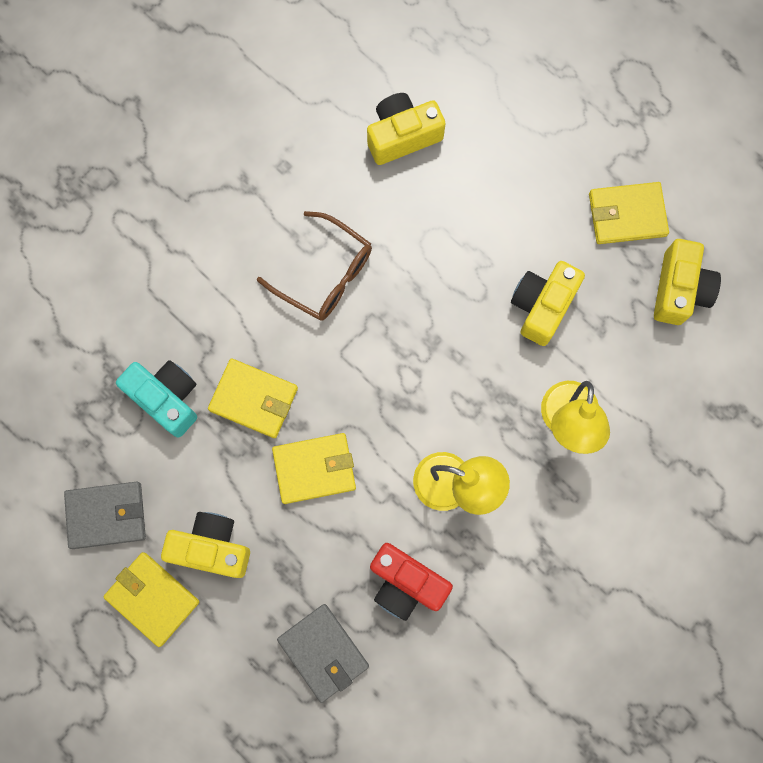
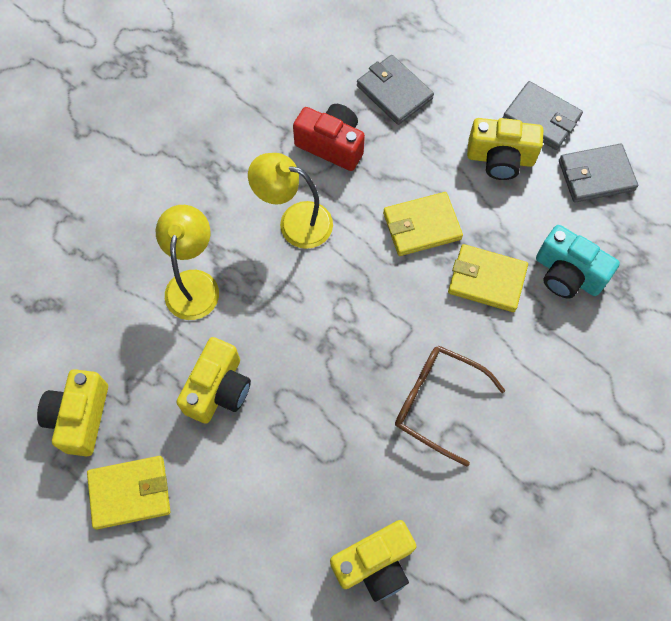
camera: 175 degrees right, 10 degrees down
yellow wallet [103,552,199,647] -> grey wallet [503,81,583,150]

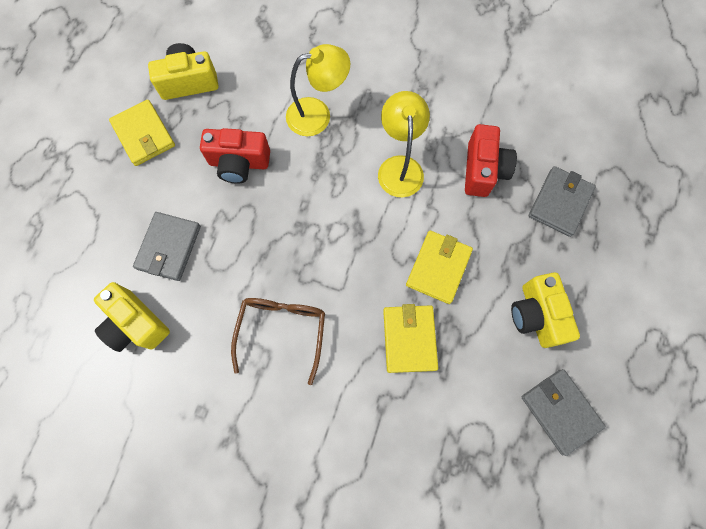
camera: 70 degrees right, 5 degrees up
yellow camera [176,337,251,424] -> red camera [200,128,270,184]
yellow wallet [383,192,463,256] -> yellow wallet turned 60 degrees clockwise [406,230,473,304]
grey wallet [503,81,583,150] -> grey wallet moved to [133,212,201,281]
turquoise camera [536,225,620,299] -> none

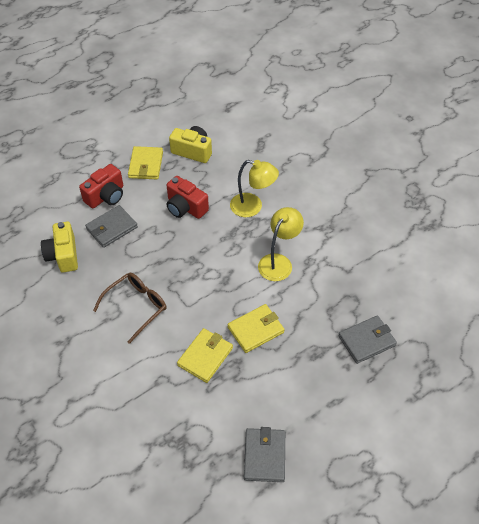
camera: 35 degrees right, 20 degrees down
red camera [465,124,517,197] -> red camera moved to [79,164,123,208]
yellow camera [511,273,580,348] -> none

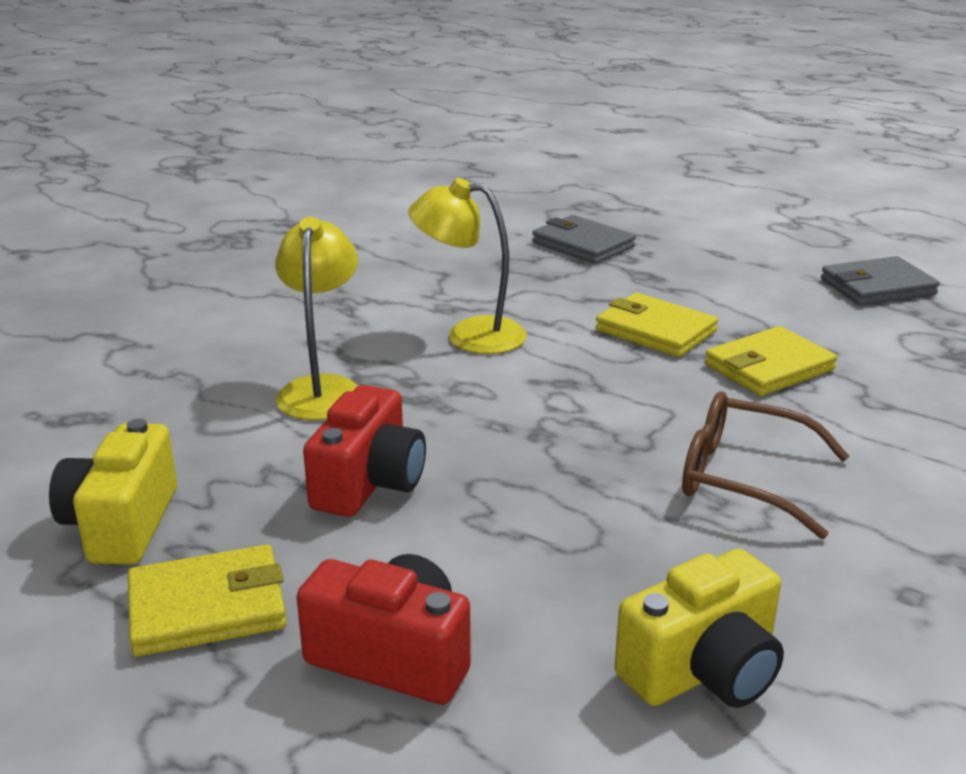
camera: 110 degrees left, 25 degrees down
grey wallet [85,205,138,248] -> none
yellow wallet [177,328,233,383] -> yellow wallet turned 45 degrees counterclockwise [705,326,837,396]

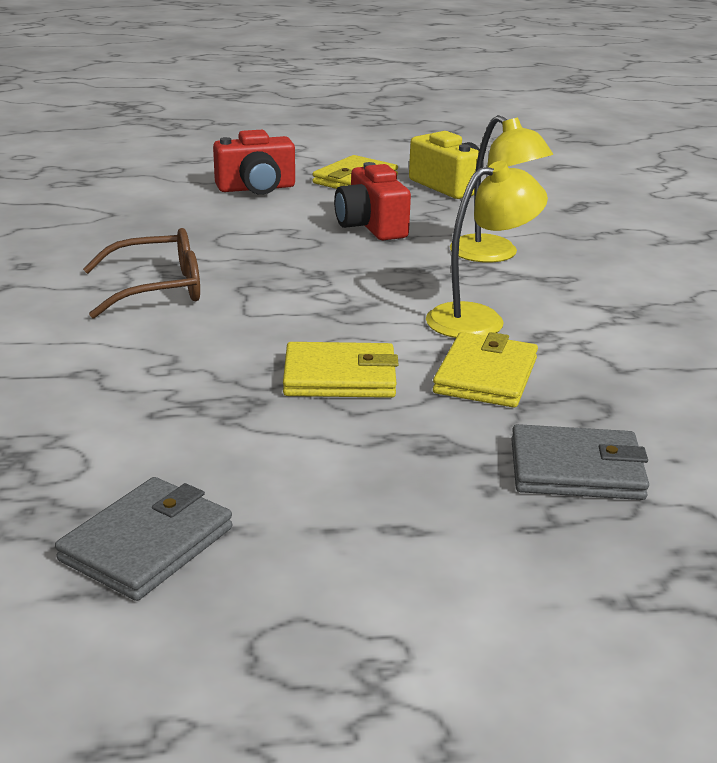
camera: 140 degrees right, 0 degrees up
yellow camera [615,549,784,708] -> none
yellow wallet [705,326,837,396] -> yellow wallet moved to [433,332,538,408]

